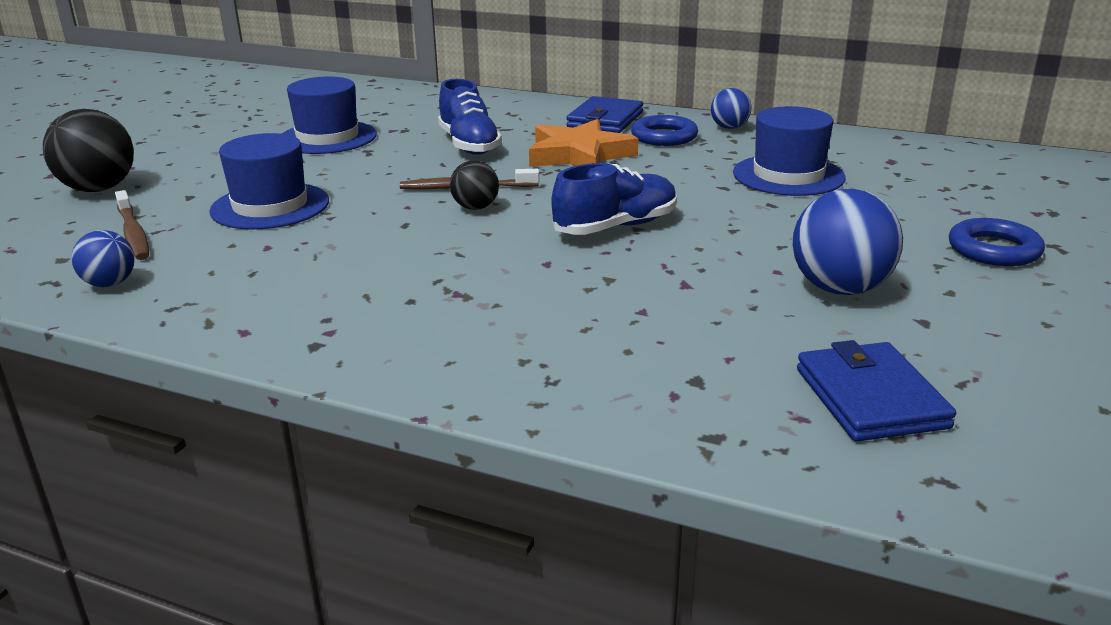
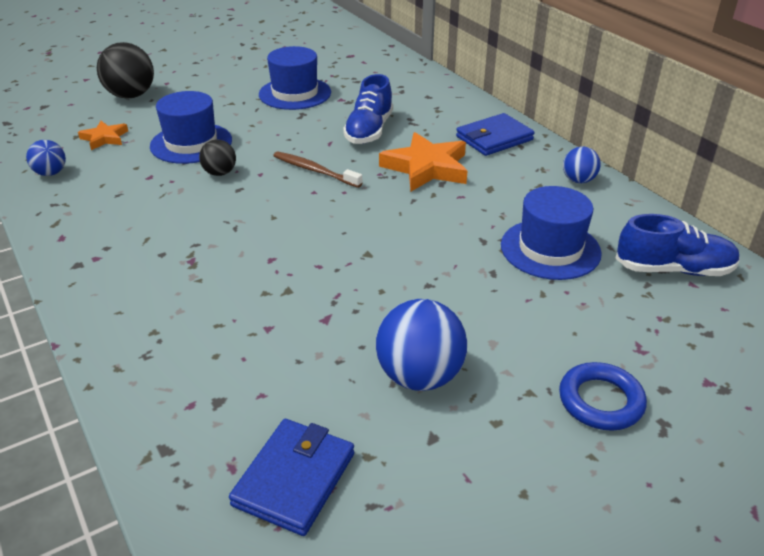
camera: 35 degrees right, 10 degrees up
brown toothbrush [115,190,149,260] -> orange star [78,121,128,150]
black ball [450,160,499,210] -> black ball moved to [199,140,236,176]
blue shoe [552,163,677,235] -> blue shoe moved to [615,214,740,276]
blue ring [631,115,698,146] -> none

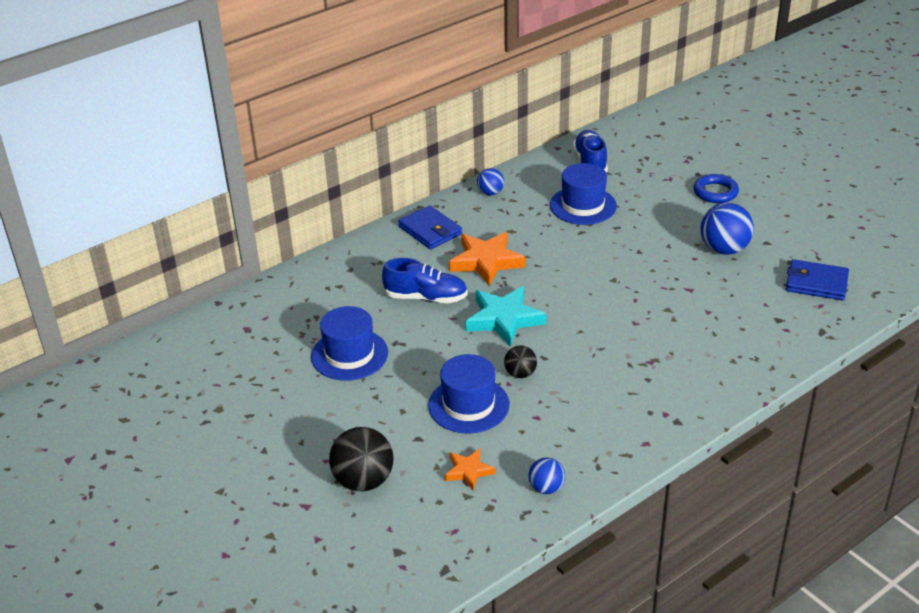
camera: 95 degrees left, 0 degrees up
brown toothbrush [273,151,362,188] -> turquoise star [465,286,546,346]

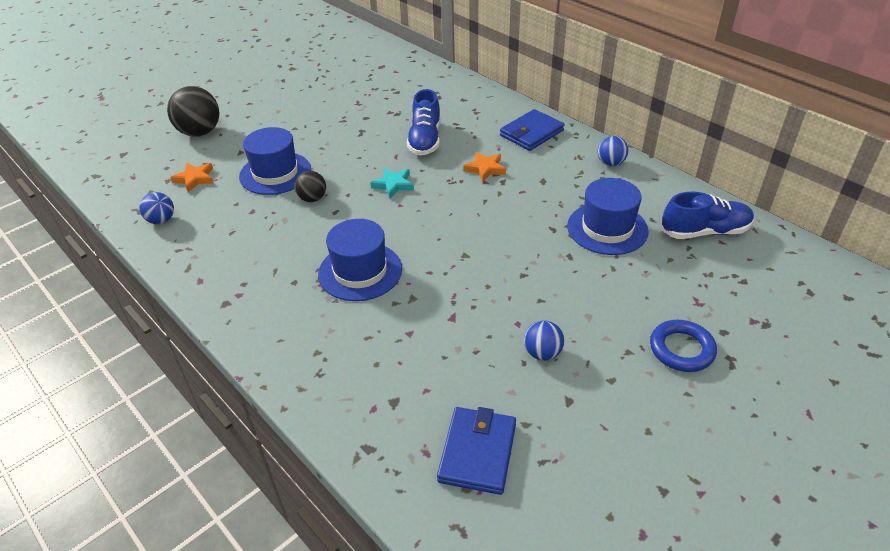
camera: 85 degrees right, 5 degrees up
blue hat [311,306,388,381] -> blue hat moved to [318,219,402,301]
orange star [449,232,526,286] -> orange star [464,152,506,182], size x0.55
turquoise star [465,286,546,346] -> turquoise star [370,168,414,198], size x0.55
blue ball [701,202,754,255] -> blue ball [524,321,564,361], size x0.57

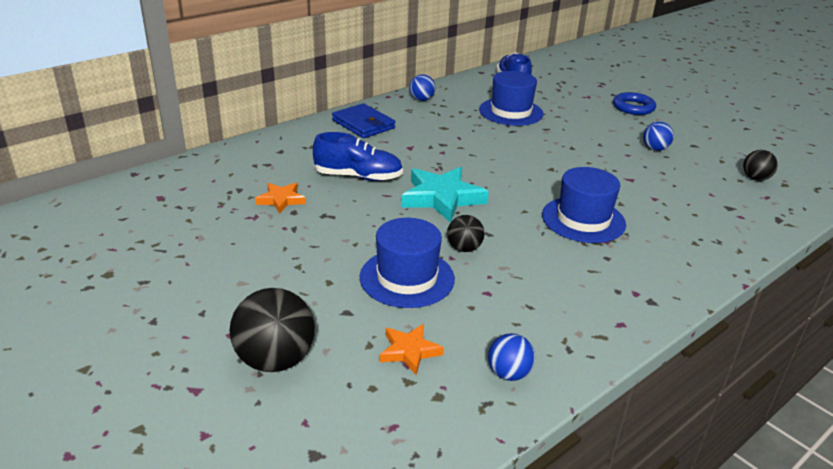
camera: 90 degrees left, 10 degrees down
turquoise star [370,168,414,198] -> turquoise star [401,167,489,223], size x1.81
blue wallet [437,407,516,495] -> black ball [743,150,778,181]
orange star [464,152,506,182] -> orange star moved to [255,183,306,214]

